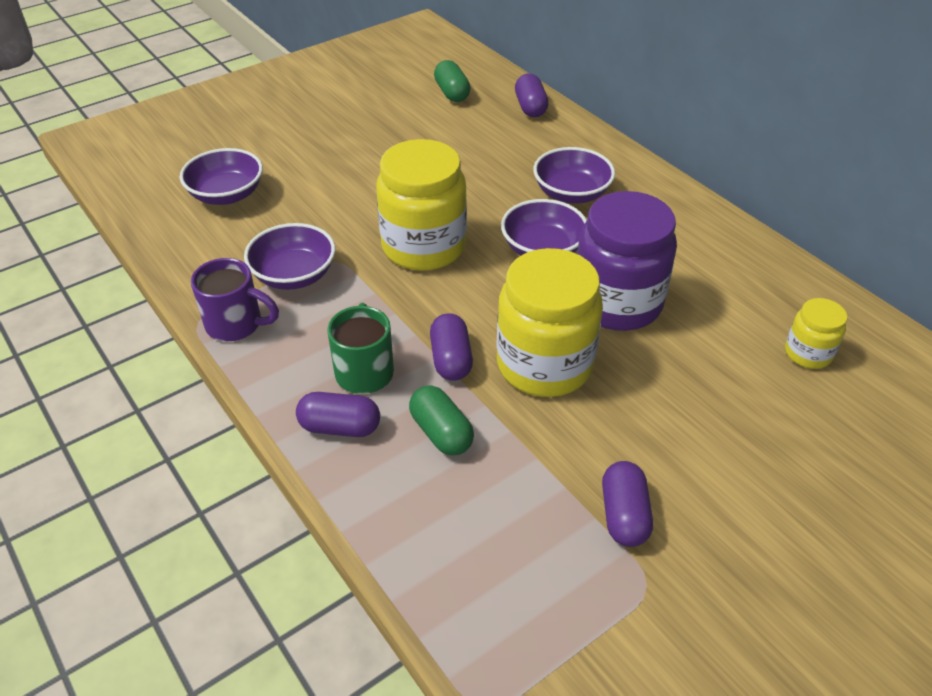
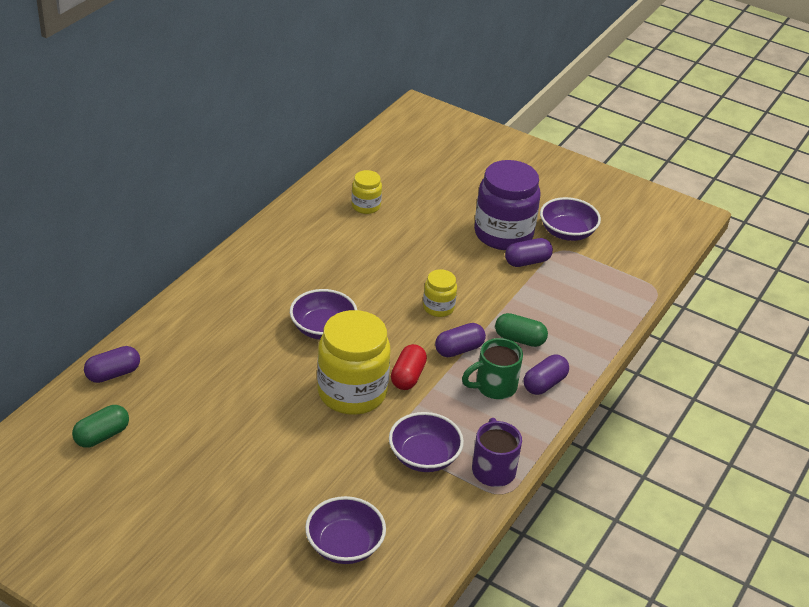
camera: 115 degrees left, 5 degrees down
purple capsule [296,392,380,437] -> purple capsule turned 60 degrees clockwise [524,355,569,395]
green capsule [409,385,474,456] -> green capsule turned 75 degrees clockwise [495,313,548,347]
yellow jar [496,248,603,397] -> yellow jar [423,269,457,317], size x0.50
purple bowl [533,147,615,204] -> purple bowl moved to [540,197,601,241]
purple jar [577,191,677,331] -> purple jar moved to [474,160,541,250]
none -> red capsule [391,344,427,390]

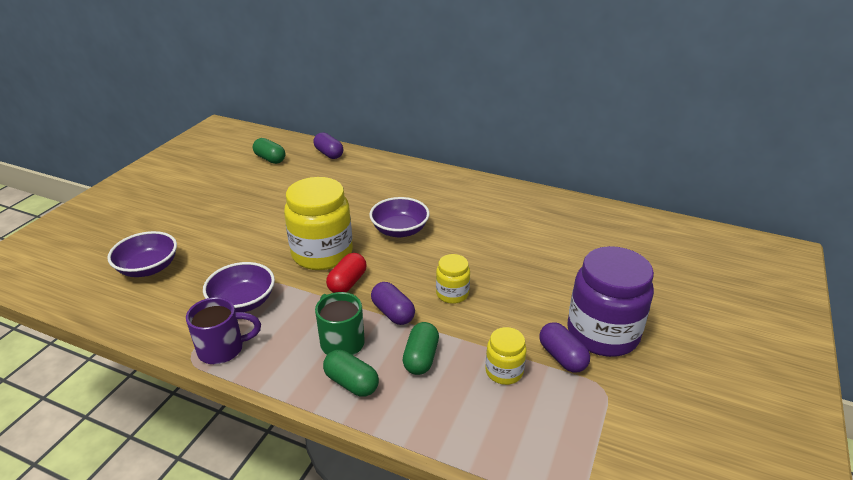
camera: 85 degrees right, 5 degrees down
yellow jar [352,170,382,214] -> yellow jar moved to [485,327,527,385]
red capsule [391,344,427,390] -> red capsule turned 75 degrees counterclockwise [326,253,367,293]
purple capsule [524,355,569,395] -> green capsule [323,350,379,397]
purple bowl [540,197,601,241] -> none

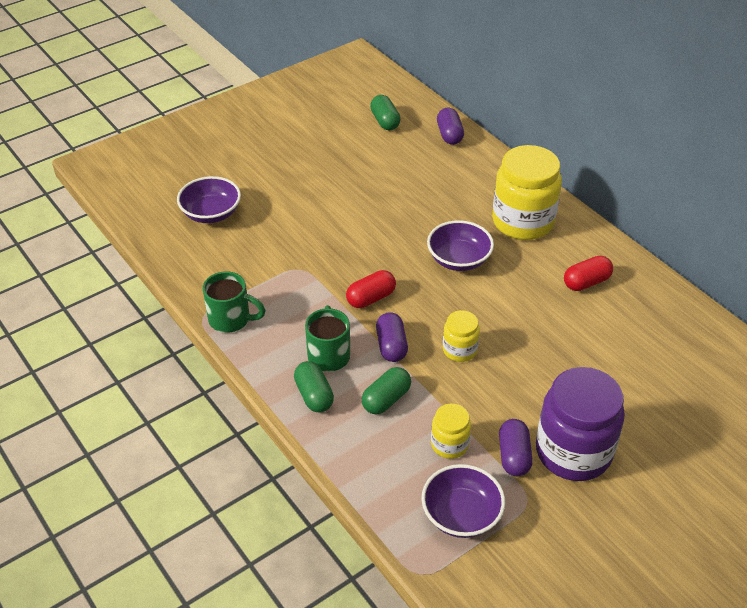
camera: 30 degrees right, 10 degrees up
purple mug [186,297,261,364] -> green mug [203,271,266,333]
purple bowl [203,262,275,312] -> purple bowl moved to [421,464,505,538]
yellow jar [284,177,353,270] -> yellow jar moved to [492,145,562,240]
none -> red capsule [564,256,613,291]

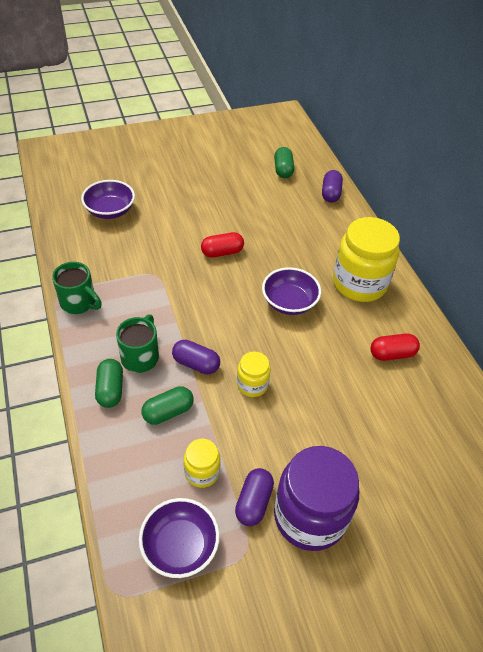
camera: 15 degrees right, 5 degrees up
red capsule [346,270,396,308] -> red capsule moved to [201,232,244,258]
purple capsule [376,312,408,362] -> purple capsule turned 75 degrees counterclockwise [172,340,220,374]

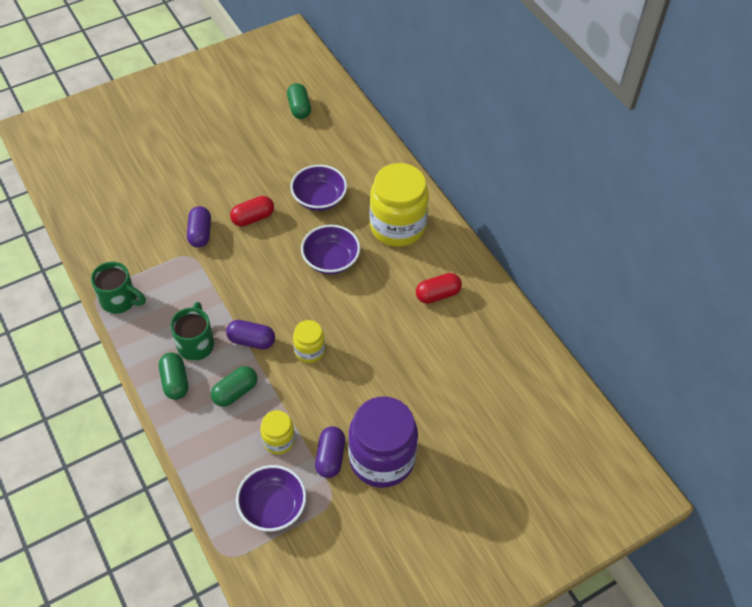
camera: 10 degrees left, 5 degrees up
purple bowl [81,180,135,219] -> purple bowl moved to [290,165,347,211]
purple capsule [322,170,343,203] -> purple capsule moved to [187,206,211,248]

